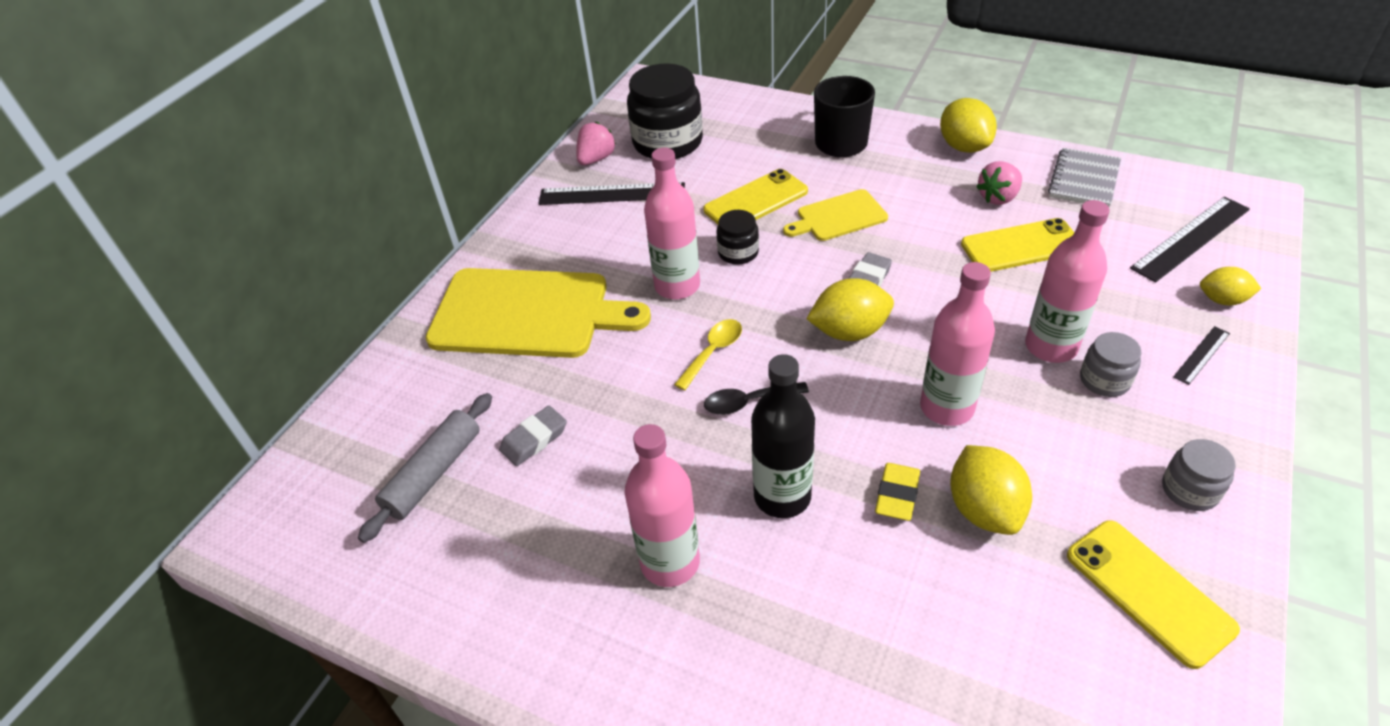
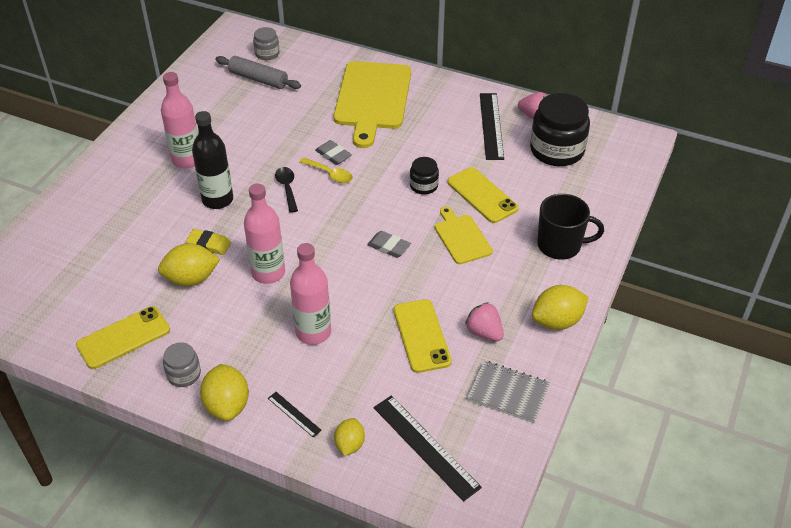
camera: 85 degrees right, 0 degrees up
grey eraser [499,406,567,466] -> grey eraser moved to [315,140,352,165]
pink bottle [644,147,700,299] -> none
yellow lemon [806,278,894,341] -> yellow lemon moved to [200,364,249,421]
grey jar [1080,332,1142,397] -> grey jar moved to [253,27,280,60]

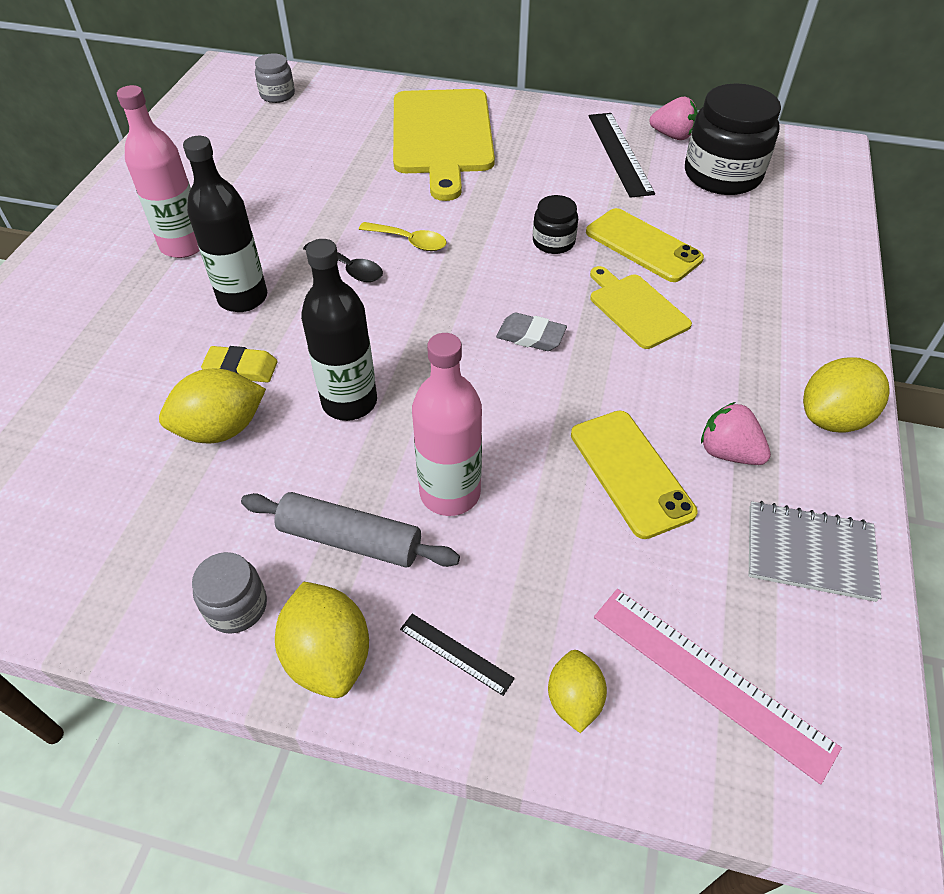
camera: 10 degrees left, 5 degrees up
yellow phone [76,306,170,369] -> none
grey rolling pin [215,56,301,89] -> grey rolling pin moved to [241,492,460,568]
pink bottle [244,184,285,284] -> black bottle [301,239,377,421]
black spoon [275,167,298,213] -> black spoon turned 150 degrees clockwise [303,242,383,282]
grey eraser [315,140,352,165] -> none
black ruler [374,396,482,502] -> pink ruler [594,589,842,785]
black mug [537,194,604,260] -> none

